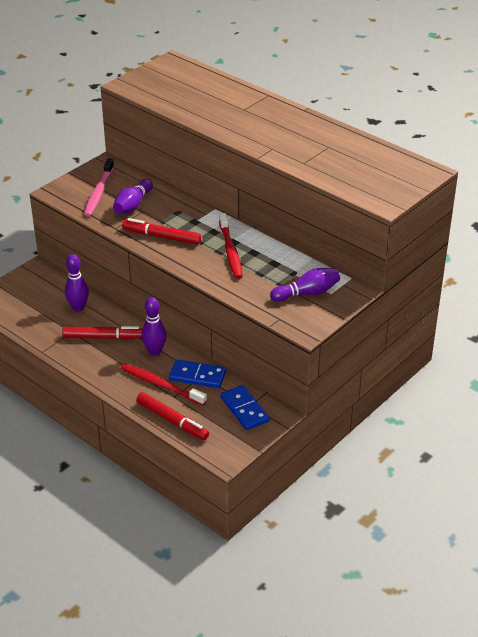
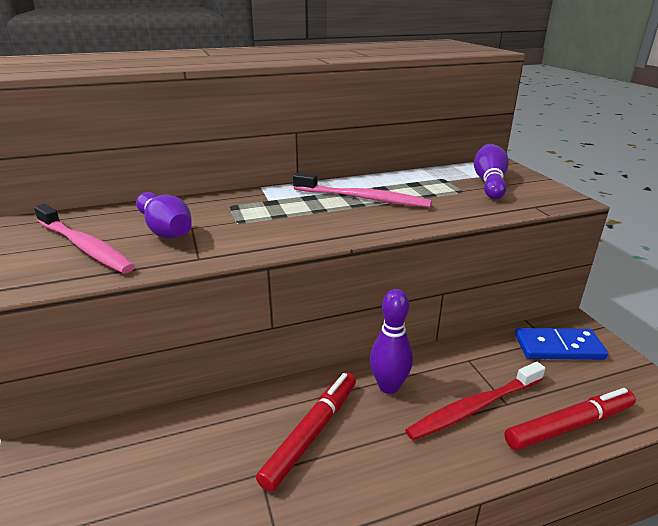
camera: 60 degrees left, 10 degrees down
purple bowling pin [65,254,89,312] -> none
red marker [122,218,201,245] -> none
blue domino [169,360,226,388] -> none
red toothbrush [219,213,242,279] -> pink toothbrush [293,173,432,207]

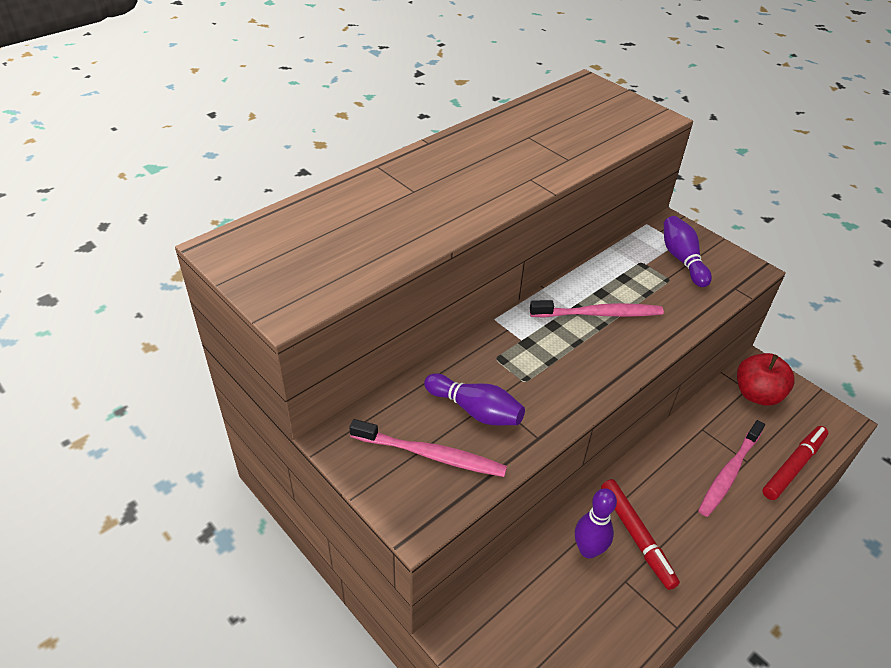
camera: 25 degrees left, 15 degrees up
red marker [256,372,356,492] -> red marker turned 150 degrees clockwise [601,479,680,590]
purple bowling pin [370,289,413,394] -> purple bowling pin moved to [575,488,617,559]
red toothbrush [405,362,545,440] -> pink toothbrush [698,420,765,517]
blue domino [515,328,608,360] -> red apple [737,353,795,406]

